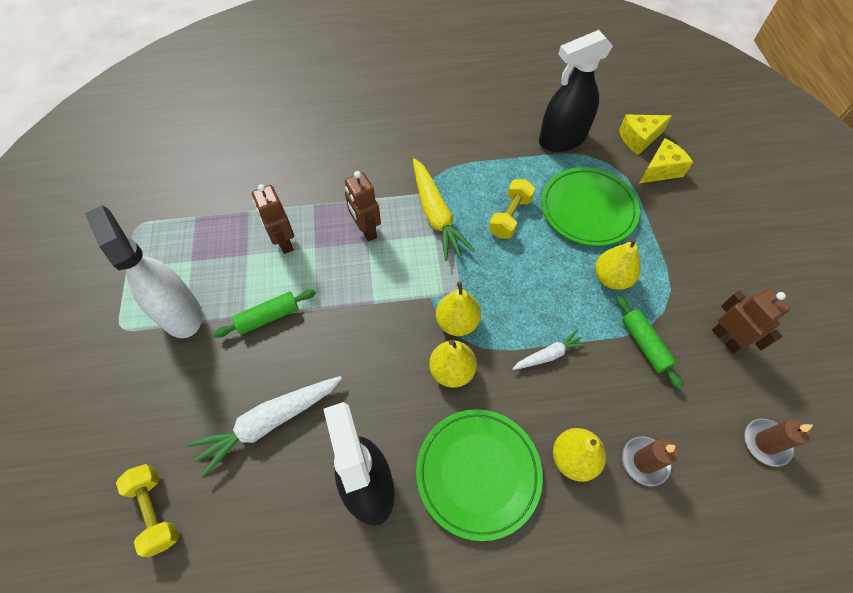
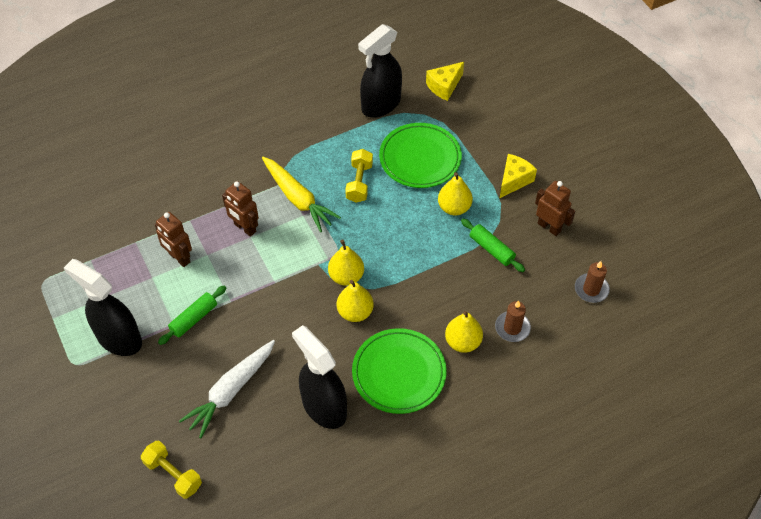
camera: 20 degrees left, 5 degrees down
white spray bottle [85,206,202,338] -> black spray bottle [64,259,142,356]
white carrot [512,330,587,370] -> none
yellow cheese [640,138,693,183] -> yellow cheese moved to [500,154,537,198]

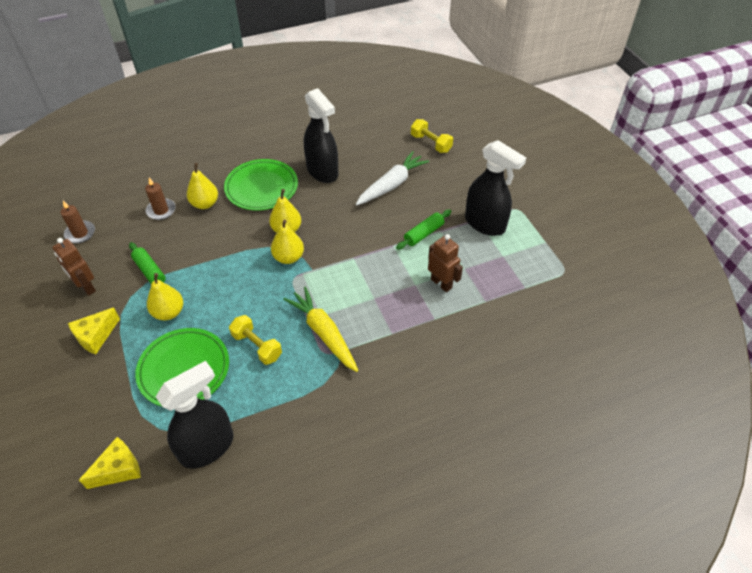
camera: 175 degrees left, 5 degrees down
brown robot [222,181,259,237] -> none
yellow dumbbell [345,149,373,203] -> yellow dumbbell turned 60 degrees counterclockwise [229,315,282,365]

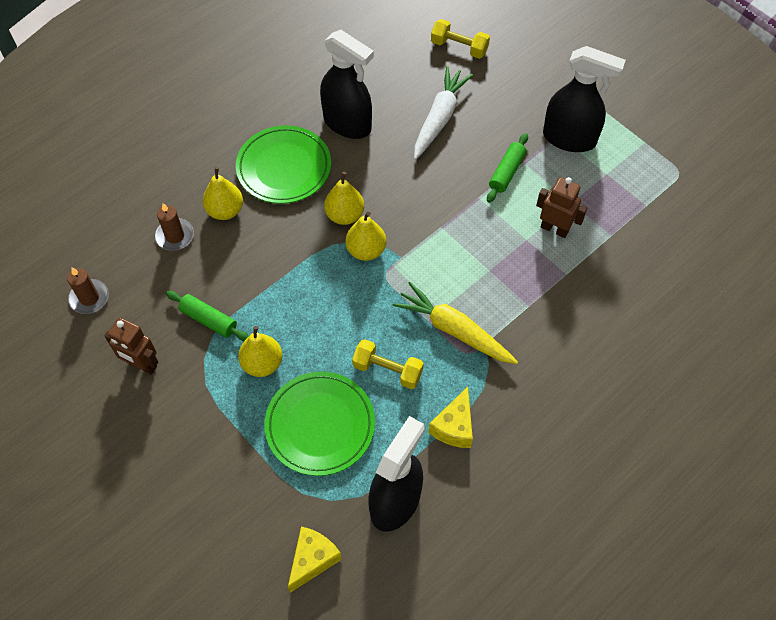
camera: 20 degrees left, 10 degrees up
yellow cheese [68,307,120,354] -> yellow cheese moved to [428,386,473,448]

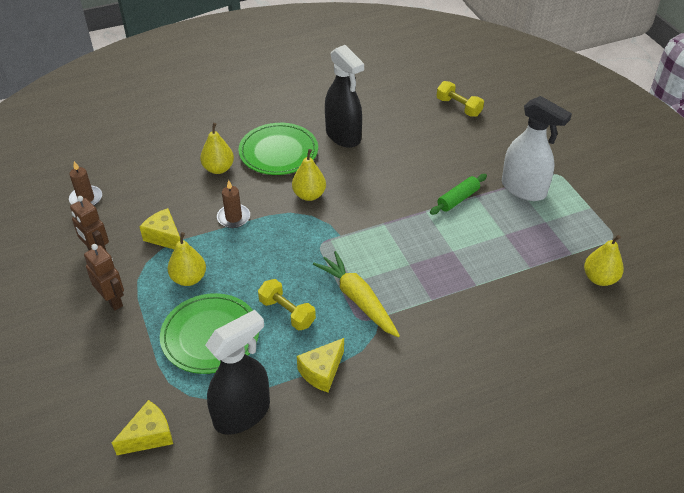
camera: 20 degrees right, 15 degrees down
brown candle [155,203,194,251] -> brown candle moved to [217,180,250,228]
green rolling pin [166,291,249,341] -> yellow cheese [140,208,180,249]
yellow pear [346,212,386,261] -> yellow pear moved to [584,235,624,286]
white carrot [414,66,473,160] -> none
brown robot [536,177,587,238] -> brown robot moved to [84,244,124,311]
black spray bottle [543,46,626,152] -> white spray bottle [502,96,572,201]

